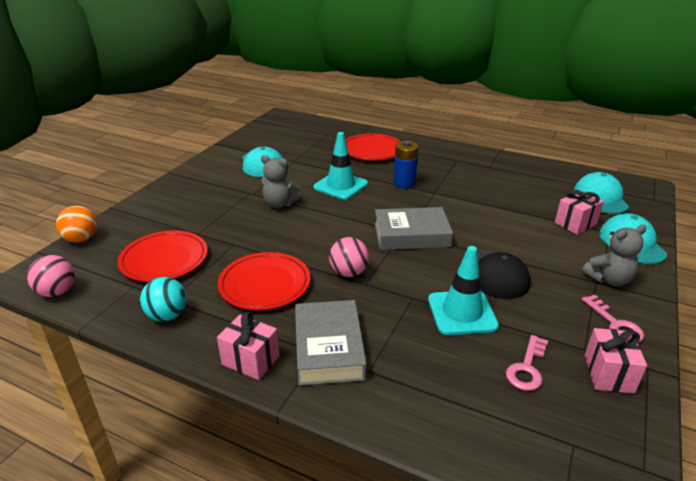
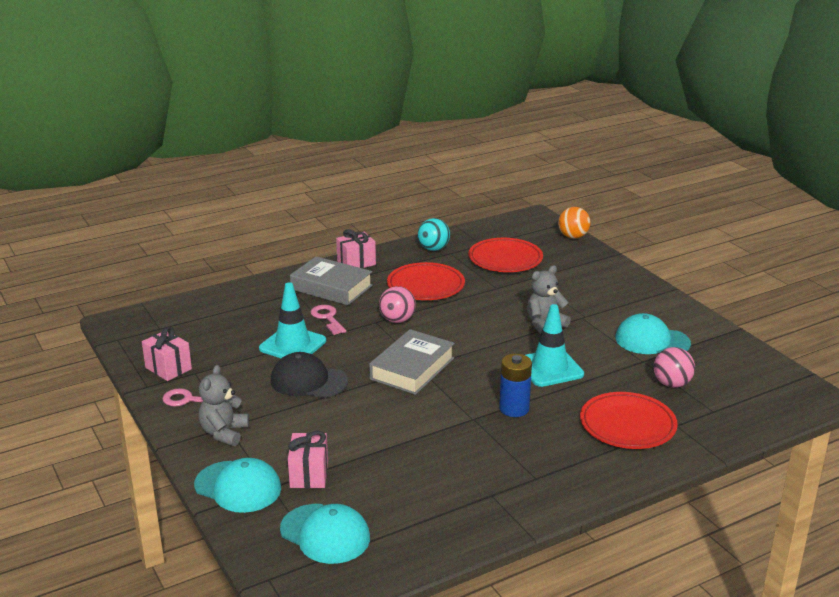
camera: 125 degrees right, 5 degrees down
pink ball [27,255,75,297] -> pink ball moved to [654,347,695,388]
pink key [506,335,548,391] -> pink key moved to [311,305,346,335]

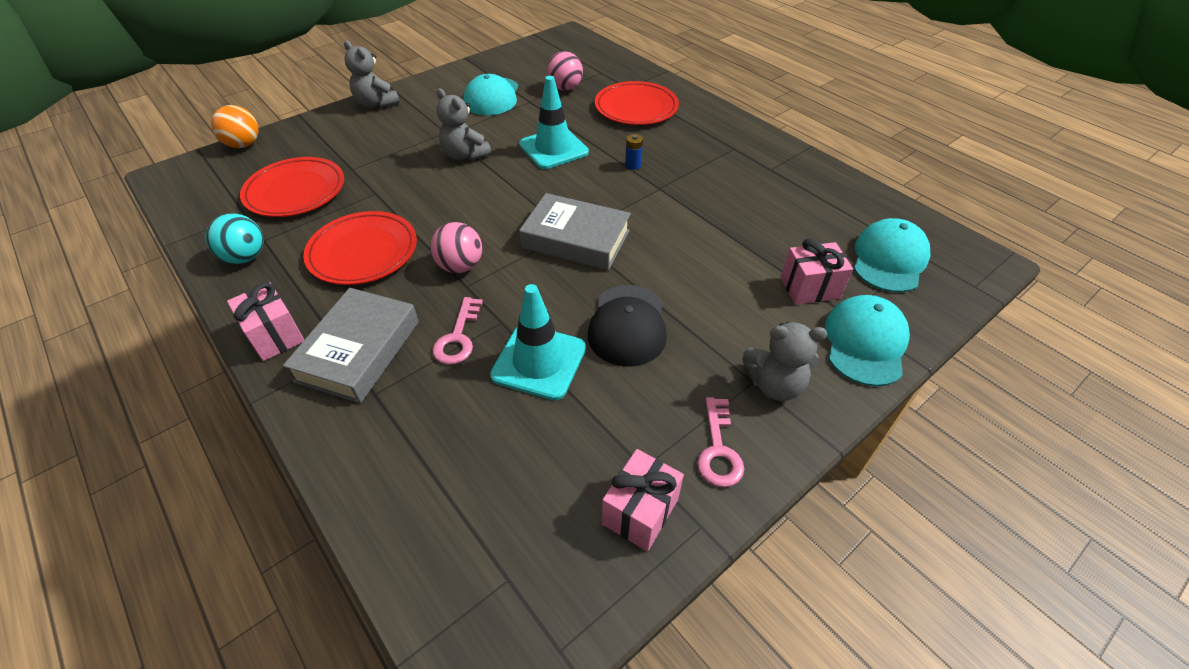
camera: 100 degrees left, 20 degrees up
pink key [311,305,346,335] -> pink key turned 45 degrees counterclockwise [432,297,483,365]
blue battery [499,354,532,417] -> blue battery [625,134,643,170], size x0.54
none -> grey teddy bear [344,41,399,108]

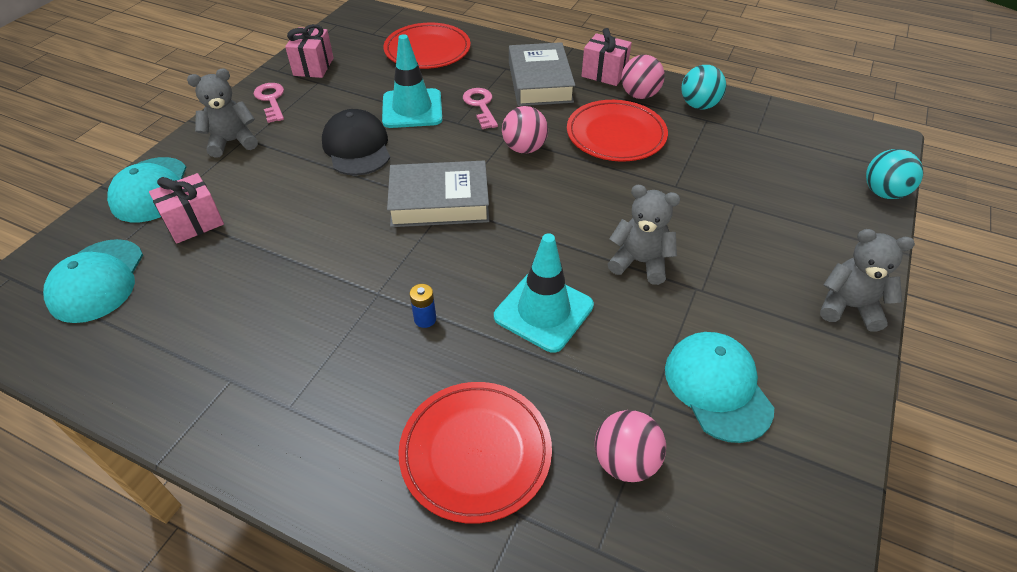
camera: 155 degrees right, 0 degrees up
orange ball [211,105,259,148] -> turquoise ball [866,149,923,199]
red plate [240,157,344,217] -> red plate moved to [384,23,471,69]
none -> pink ball [621,55,665,99]

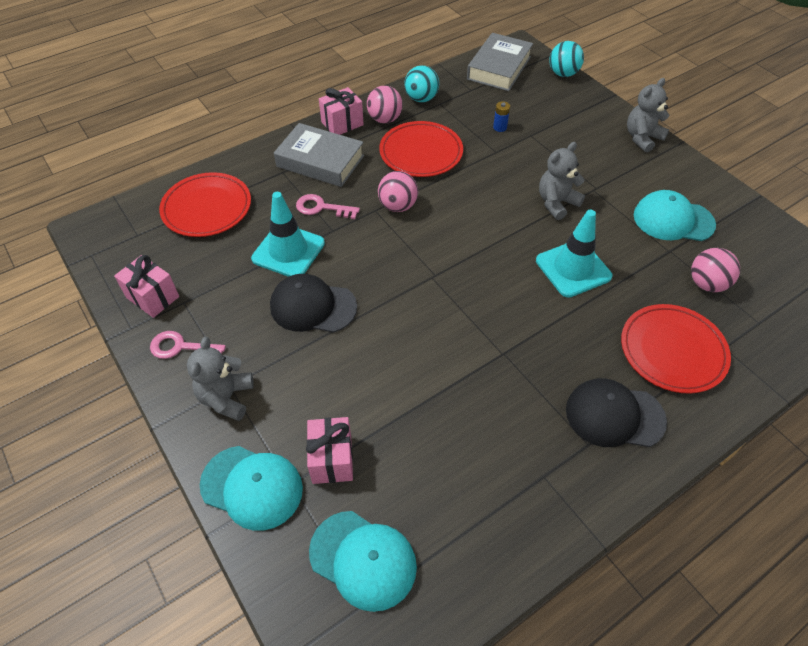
camera: 60 degrees left, 5 degrees up
grey book [387,161,489,227] -> grey book moved to [467,33,533,91]
blue battery [410,284,436,328] -> blue battery moved to [493,101,510,132]
none -> black cap [566,378,667,447]

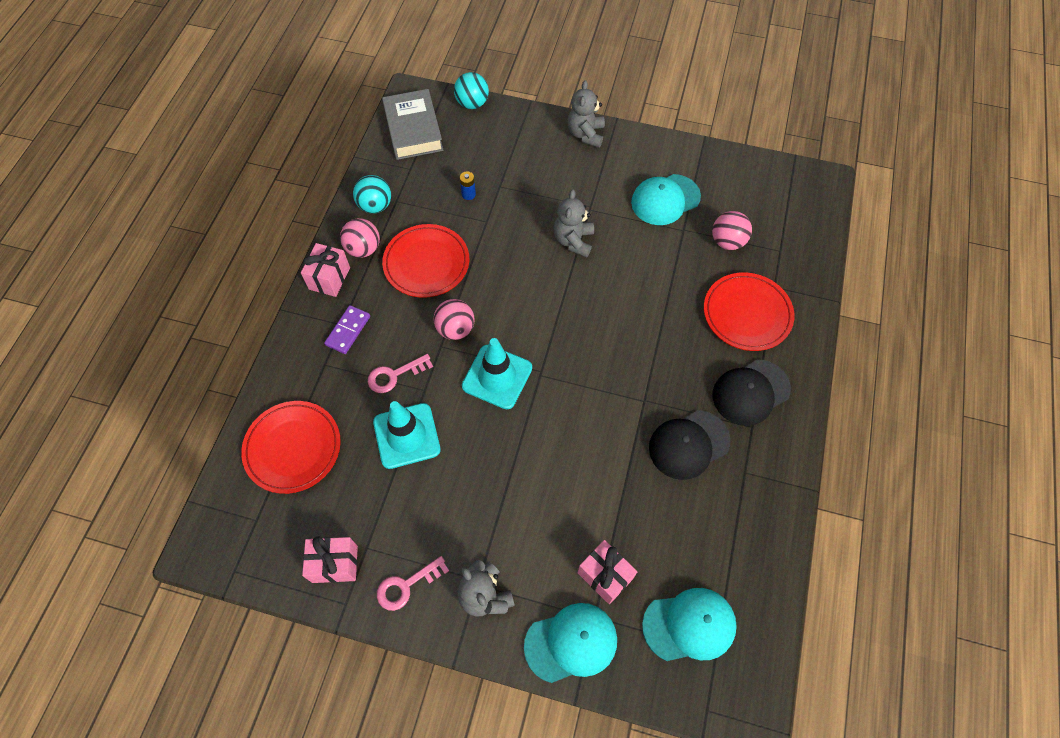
camera: 40 degrees left, 10 degrees up
black cap [270,274,357,333] -> black cap moved to [649,410,731,480]
grey book [274,123,364,187] -> purple domino [324,305,370,354]
turquoise traffic cone [536,210,613,298] -> turquoise traffic cone moved to [462,338,532,409]

